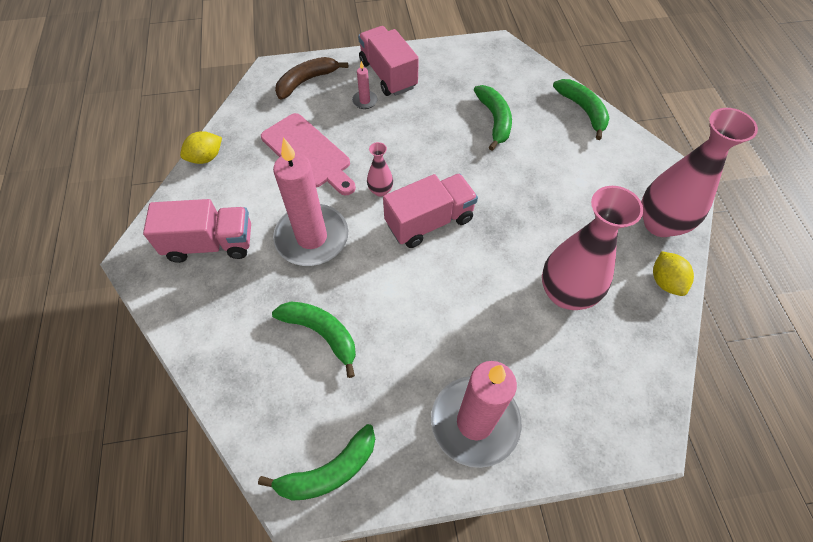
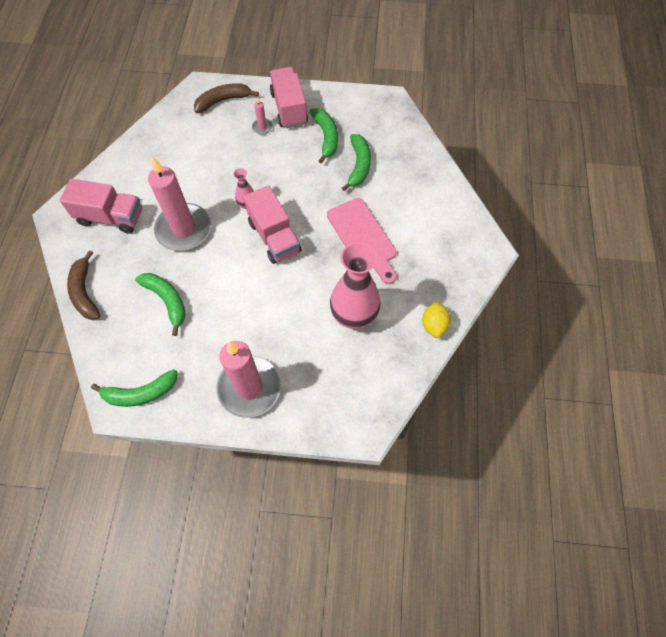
camera: 15 degrees right, 5 degrees up
yellow lemon [180,131,222,164] -> none
pink cutting board [261,113,356,195] -> pink cutting board moved to [327,198,397,284]
pink truck [383,173,478,248] -> pink truck turned 75 degrees clockwise [244,185,301,264]
green banana [553,79,610,140] -> green banana moved to [310,108,338,164]
pink vase [641,108,758,237] -> none
none -> brown banana [67,250,100,320]

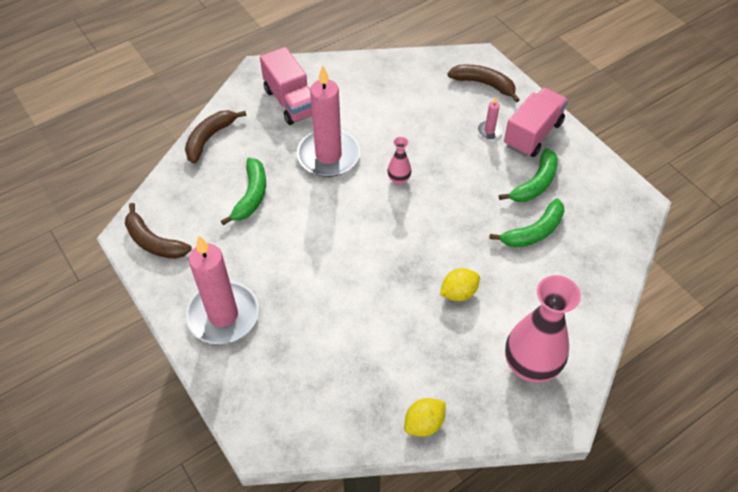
camera: 50 degrees right, 10 degrees down
green banana [91,369,177,407] -> brown banana [125,203,192,259]
pink truck [244,185,301,264] -> none
pink cutting board [327,198,397,284] -> yellow lemon [440,268,480,301]
pink vase [330,242,381,329] -> pink vase moved to [505,275,581,383]

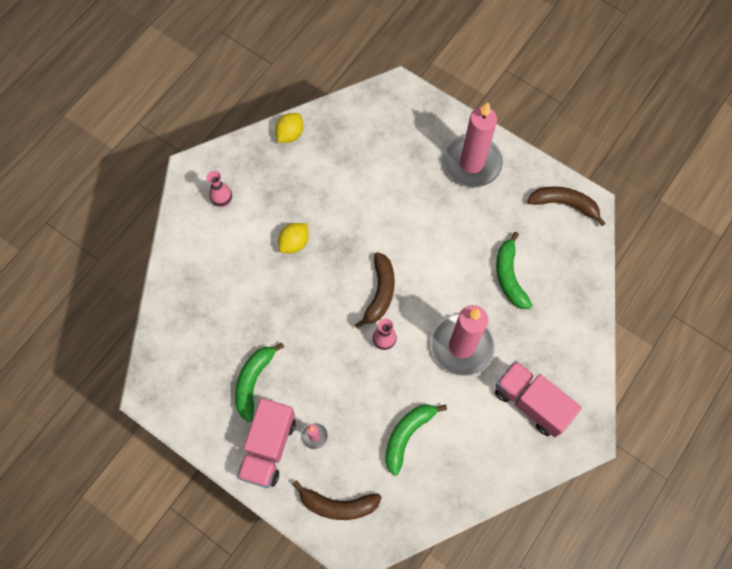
camera: 160 degrees right, 15 degrees up
brown banana [185,110,246,164] -> brown banana moved to [355,252,395,329]
green banana [489,198,564,248] -> green banana moved to [385,404,447,476]
pink vase [505,275,581,383] -> pink vase [207,171,232,207], size x0.46

